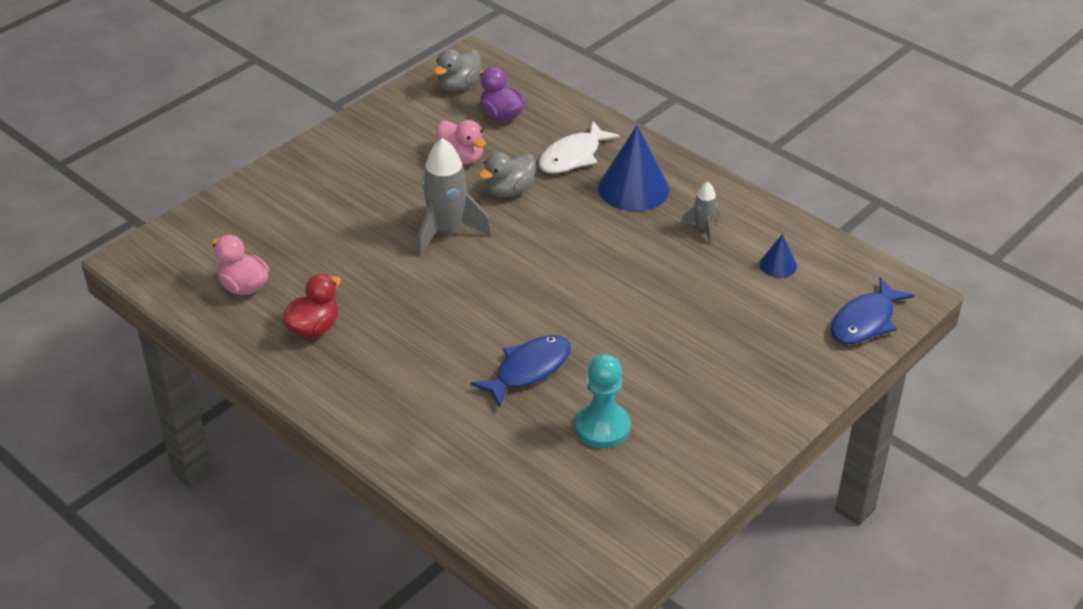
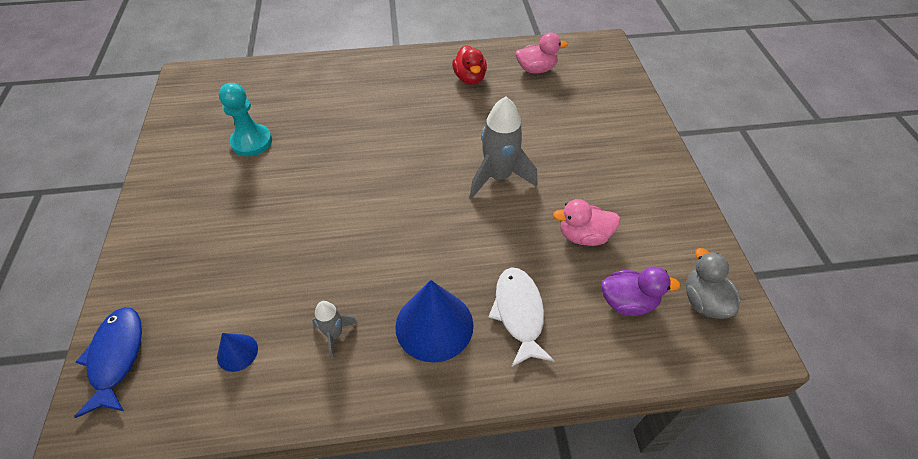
camera: 130 degrees right, 10 degrees up
blue fish [470,335,571,407] -> none
grey duck [479,152,536,197] -> none

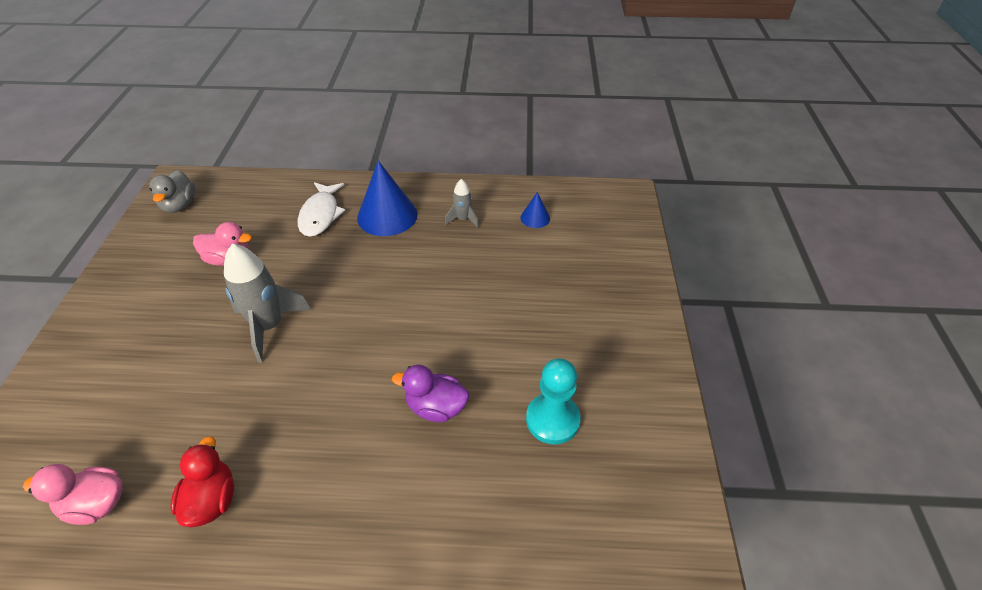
camera: 170 degrees left, 5 degrees down
blue fish [74,307,142,418] -> none
purple duck [601,266,681,316] -> purple duck moved to [392,365,469,422]

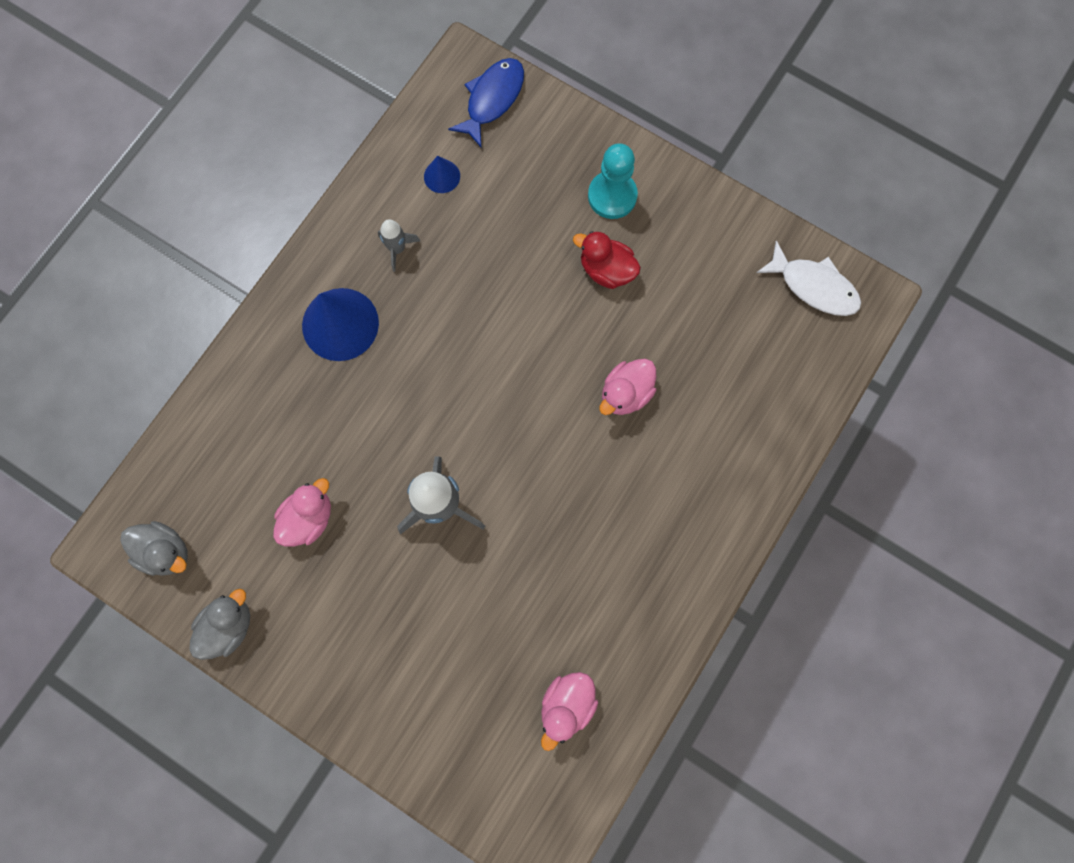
camera: 60 degrees left, 30 degrees up
red duck [170,436,234,528] -> red duck moved to [573,231,641,289]
white fish [298,182,346,237] -> white fish moved to [756,240,861,316]
purple duck [392,365,469,422] -> pink duck [599,359,656,415]
turquoise pawn [526,358,581,445] -> turquoise pawn moved to [588,143,638,219]
none -> grey duck [189,589,250,660]
none -> blue fish [448,58,524,147]

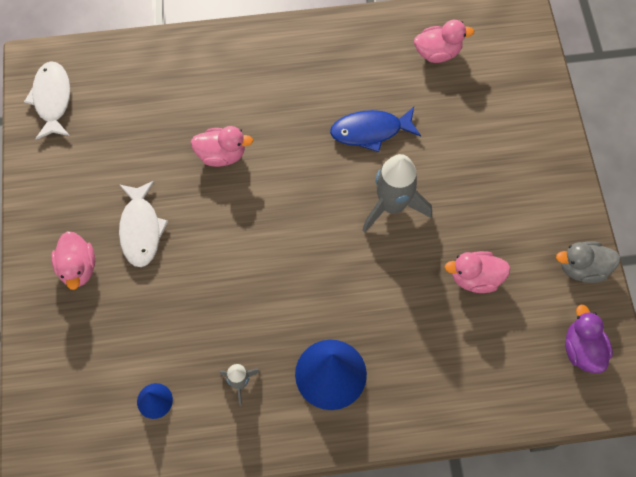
camera: 130 degrees left, 10 degrees down
grey duck [120,521,188,576] -> purple duck [565,304,613,373]
blue fish [448,58,524,147] -> blue fish moved to [330,107,421,152]
red duck [573,231,641,289] -> white fish [119,181,168,267]
turquoise pawn [588,143,638,219] -> pink duck [51,231,95,290]

